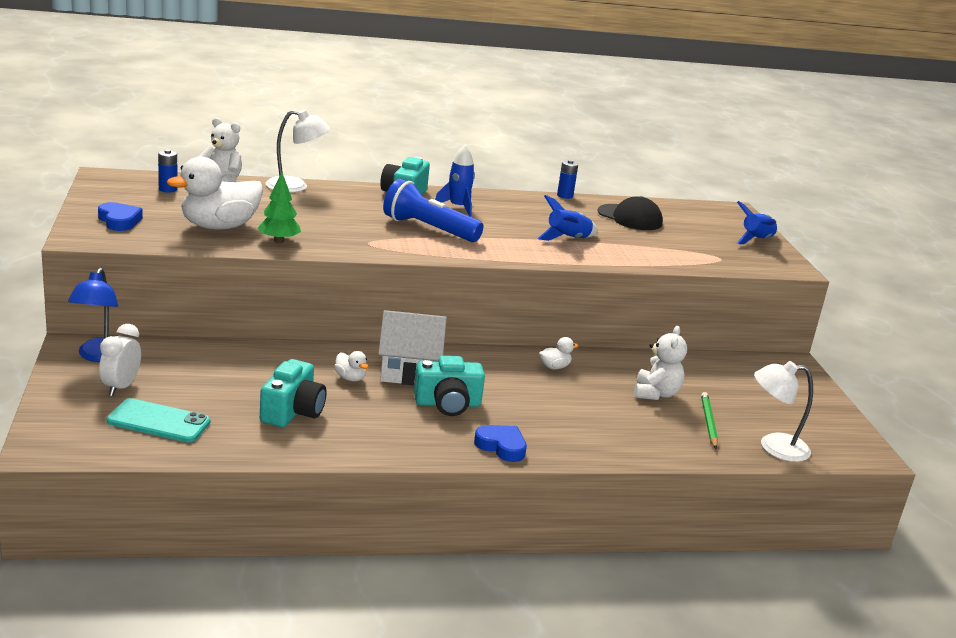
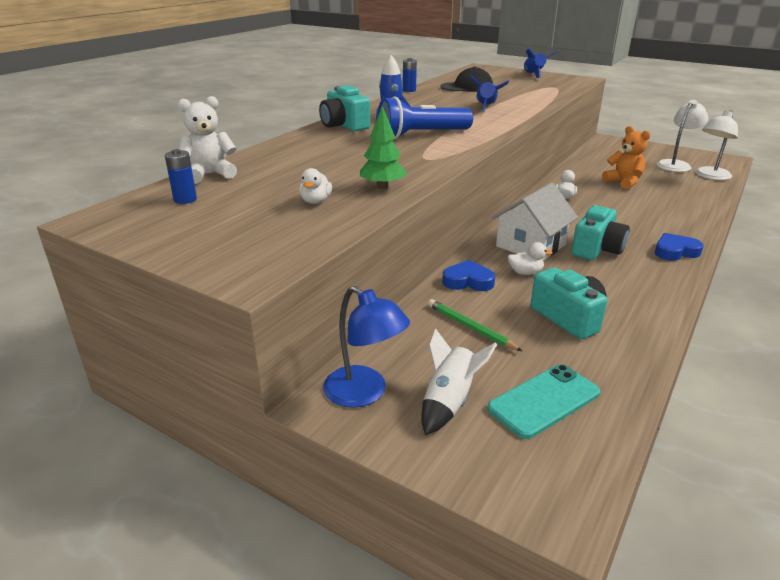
camera: 45 degrees left, 5 degrees up
blue heart [98,202,143,231] -> blue heart moved to [442,260,495,291]
white clock [99,324,141,396] -> white rocket [421,328,497,435]
white duck [167,156,263,229] -> white duck [299,168,332,204], size x0.43
white lamp [266,110,330,193] -> white lamp moved to [656,100,708,172]
white teddy bear [634,326,687,400] -> orange teddy bear [602,126,650,189]
green pencil [701,392,718,449] -> green pencil moved to [428,299,522,351]

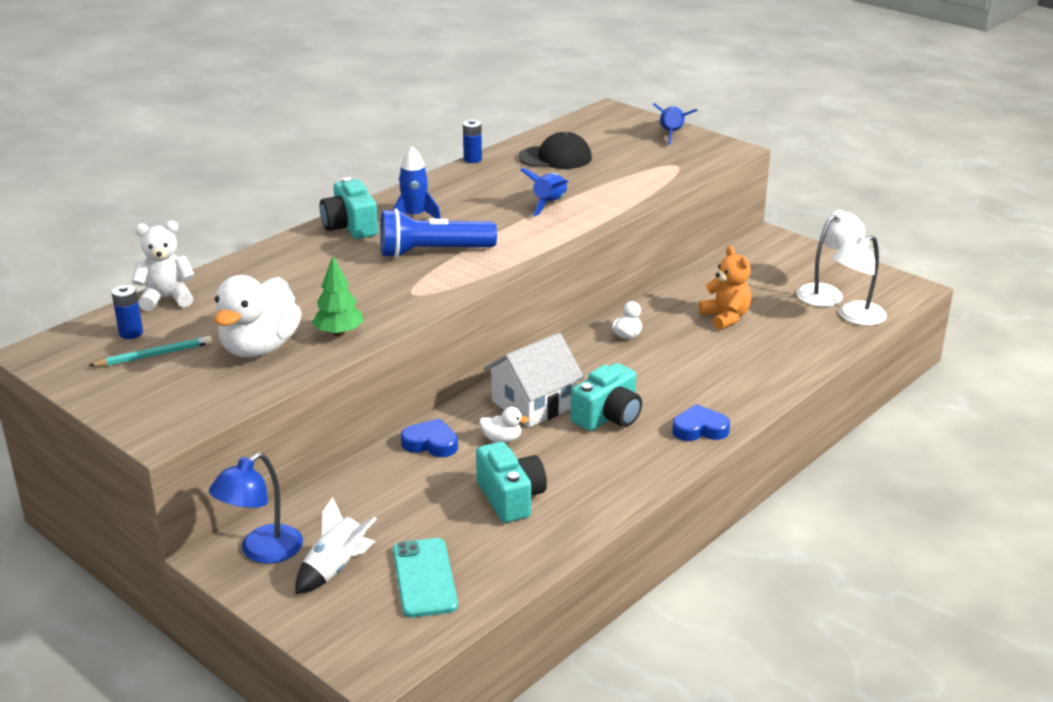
camera: 10 degrees right, 0 degrees up
white duck [299,168,332,204] -> white duck [214,275,301,357], size x2.31
blue lamp [323,286,410,408] -> blue lamp turned 75 degrees clockwise [209,453,303,564]
green pencil [428,299,522,351] -> none
turquoise phone [487,364,600,439] -> turquoise phone turned 75 degrees counterclockwise [393,538,458,618]
none -> turquoise pencil [88,336,213,366]

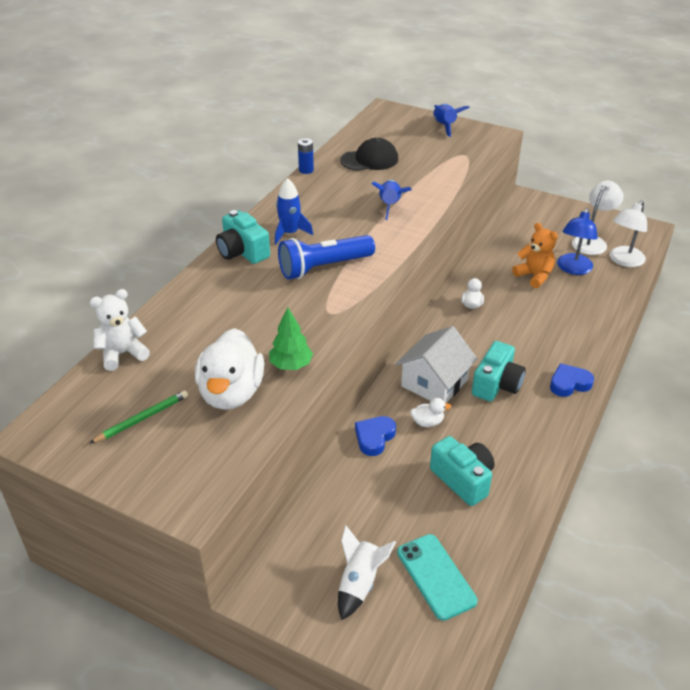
camera: 15 degrees left, 10 degrees up
turquoise pencil [88,336,213,366] -> green pencil [90,390,188,443]
blue battery [112,285,143,339] -> none
blue lamp [209,453,303,564] -> blue lamp moved to [557,208,598,275]
blue heart [401,418,458,457] -> blue heart turned 60 degrees counterclockwise [355,416,396,456]

